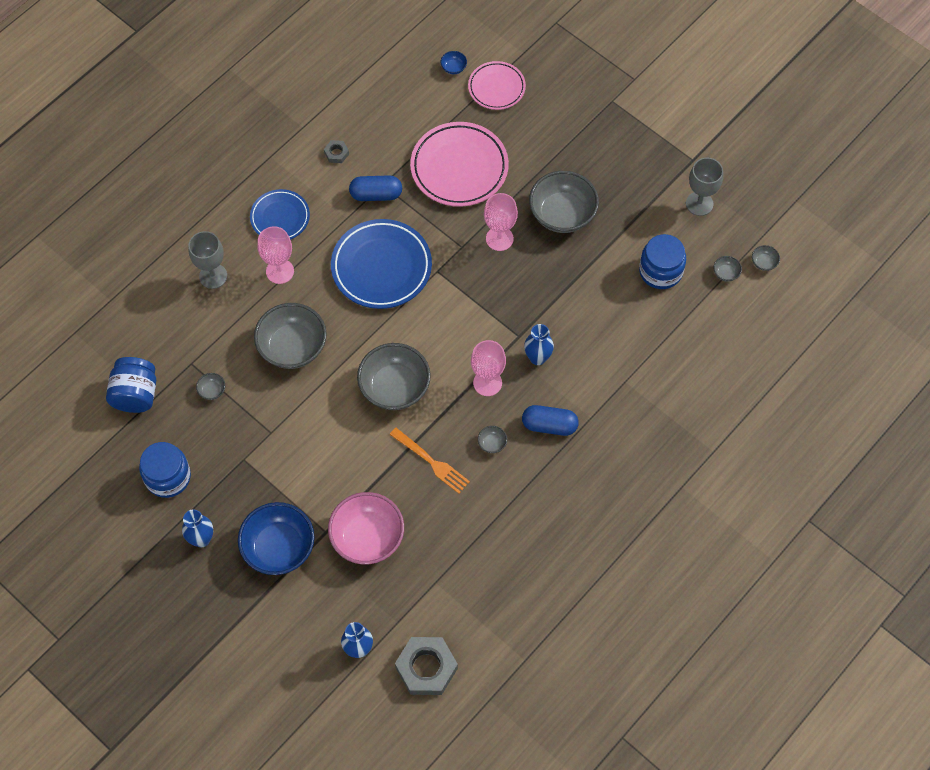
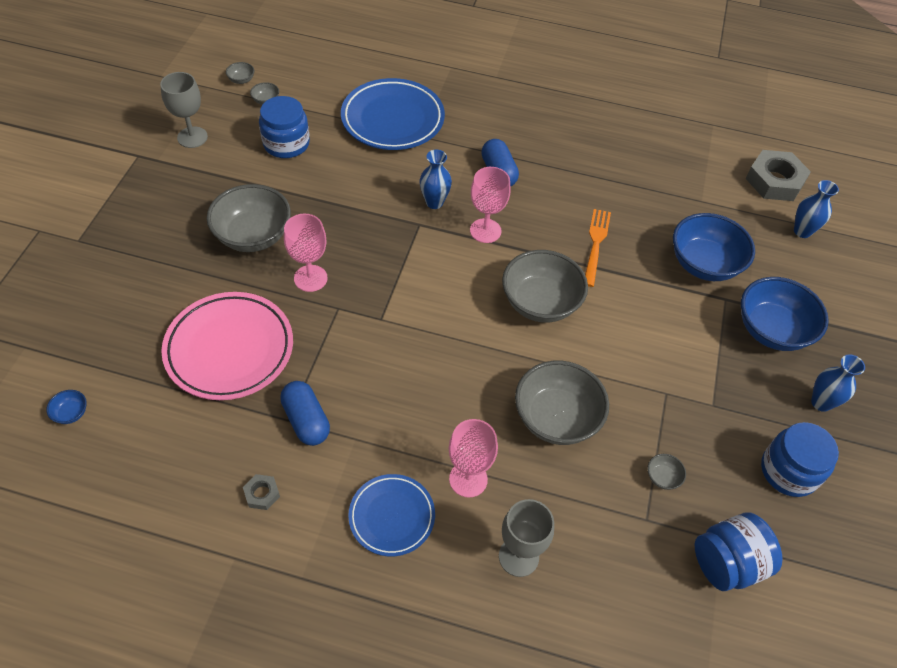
camera: 120 degrees left, 10 degrees down
pink bowl [328,492,404,564] -> blue bowl [673,213,755,281]
blue plate [331,219,432,309] -> blue plate moved to [341,78,445,150]
pink plate [468,61,526,110] -> none
grey bowl [478,426,507,453] -> none

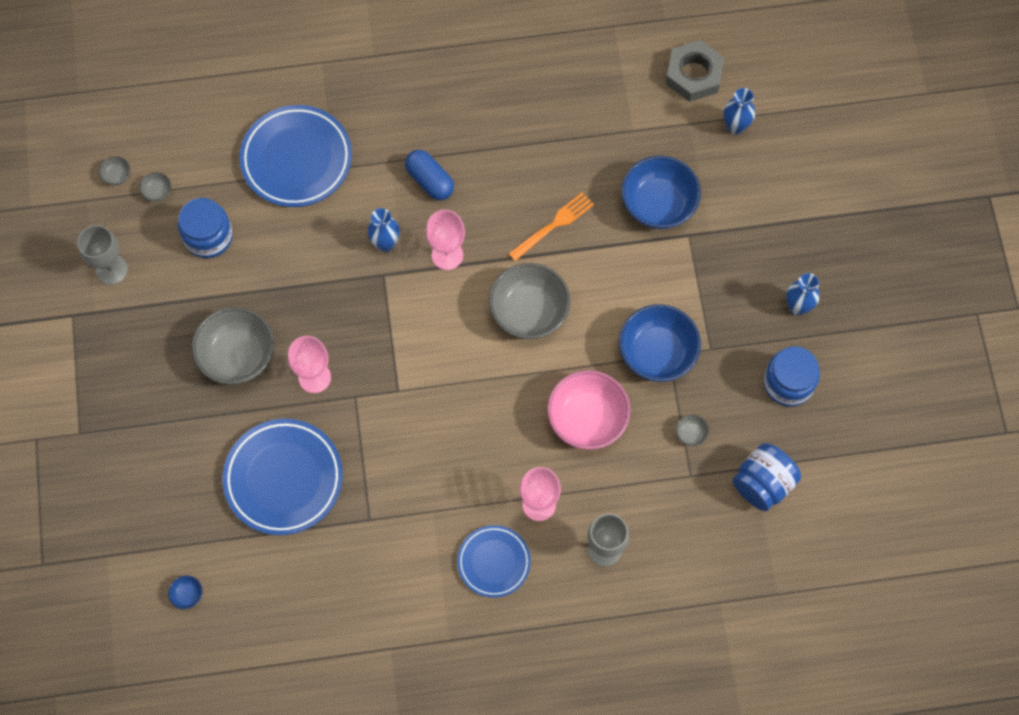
camera: 20 degrees left, 15 degrees up
pink plate [161,292,293,400] -> blue plate [222,419,343,535]
grey nut [243,474,280,510] -> none
blue capsule [280,381,330,446] -> none
grey bowl [515,361,609,445] -> pink bowl [547,370,631,450]
orange fork [585,209,611,287] -> orange fork turned 60 degrees clockwise [508,192,594,261]
blue bowl [741,277,829,351] -> blue bowl moved to [619,304,701,382]

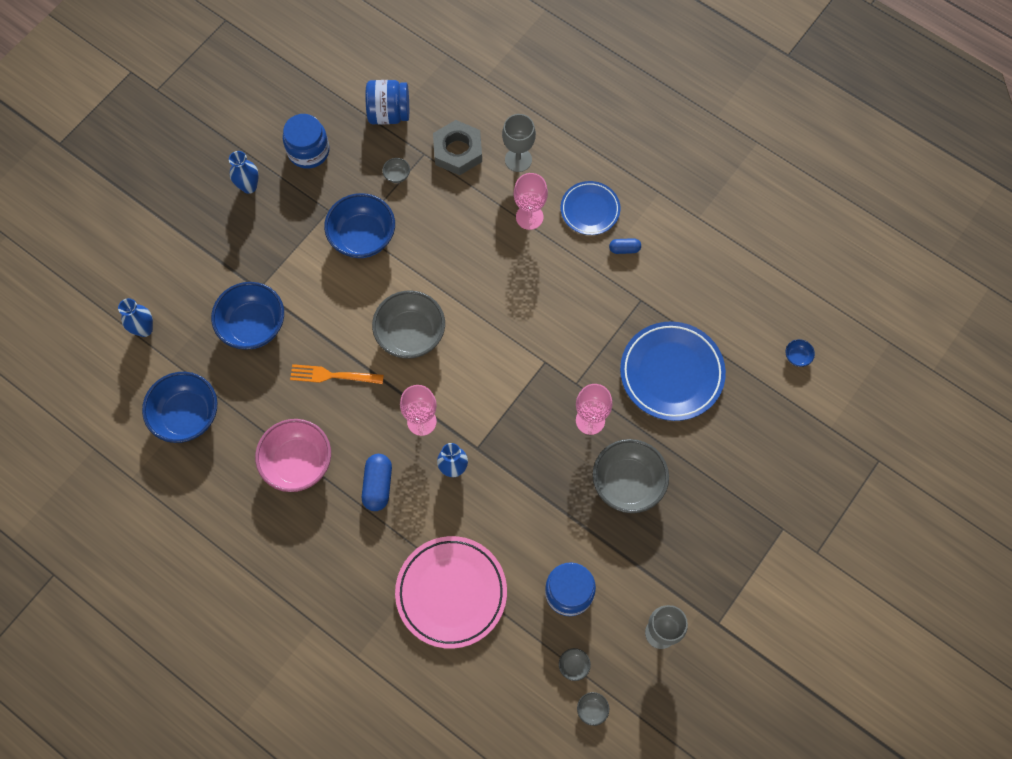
camera: 135 degrees left, 0 degrees up
blue plate [239,105,352,207] -> pink plate [395,536,507,649]
pink bowl [547,370,631,450] -> pink bowl moved to [255,419,331,492]
grey nut [666,40,724,102] -> grey nut moved to [433,120,482,175]
none -> blue bowl [142,372,217,443]
none -> blue capsule [609,238,641,254]

